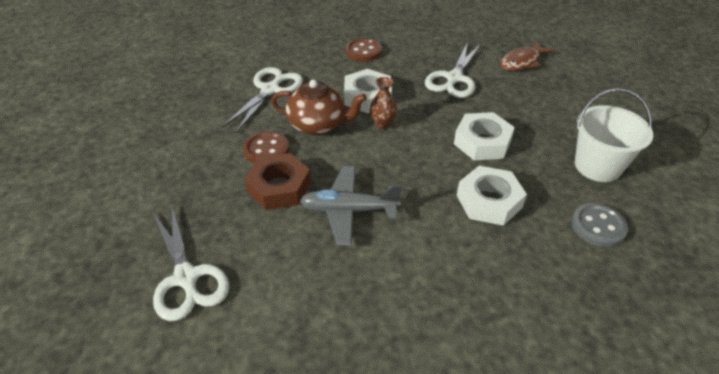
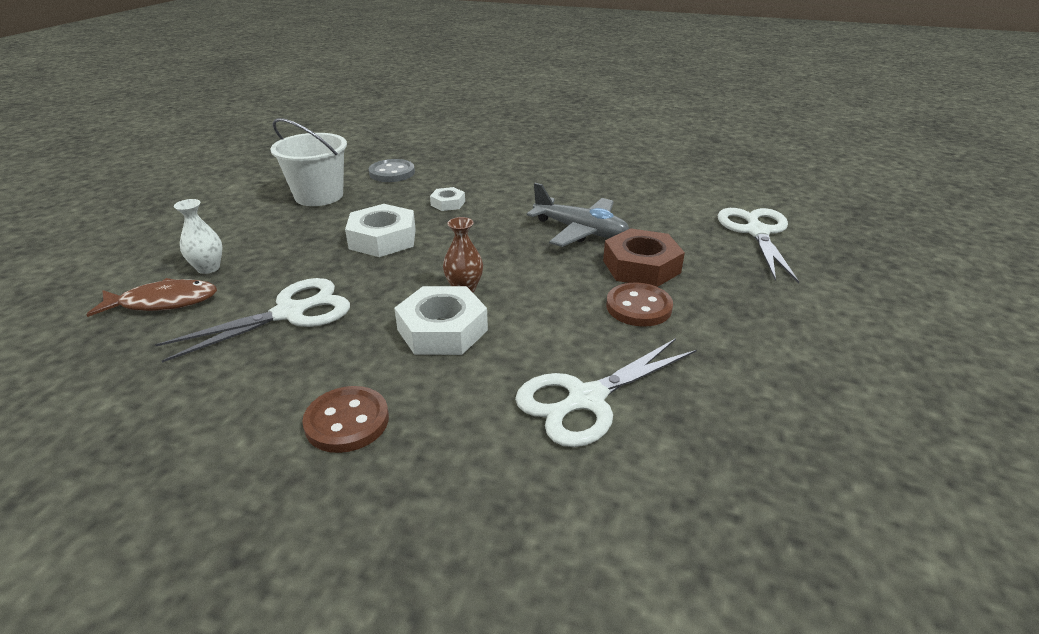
camera: 150 degrees left, 10 degrees down
brown teapot [271,80,367,135] -> none
white nut [457,166,527,226] -> white nut [430,187,465,211], size x0.53
none -> white vase [174,199,223,274]

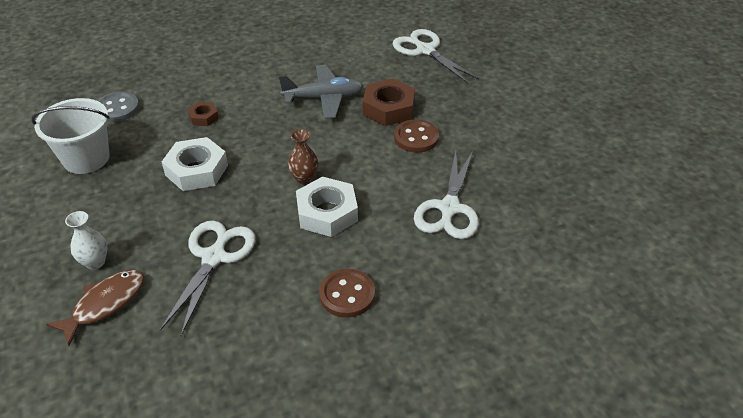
camera: 40 degrees left, 10 degrees up
white nut [430,187,465,211] -> brown nut [187,102,219,126]

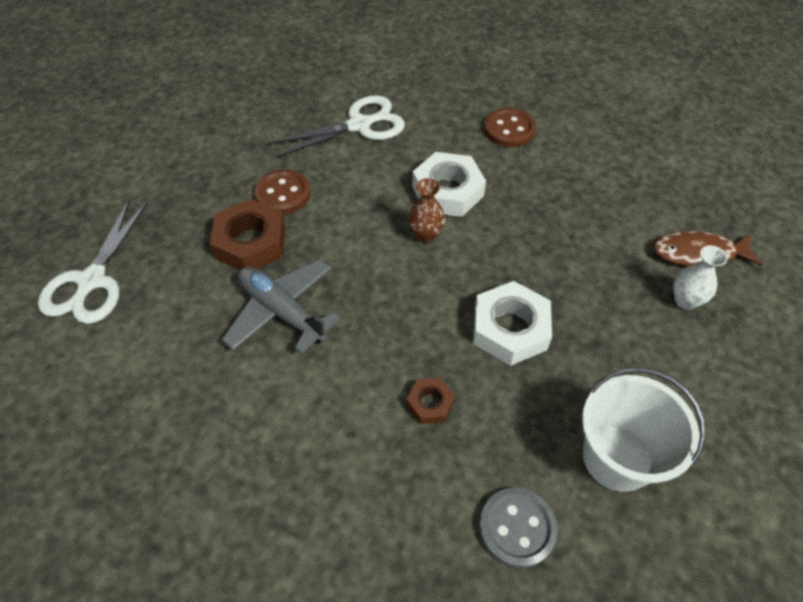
camera: 130 degrees left, 10 degrees up
white scissors [160,221,255,336] -> none

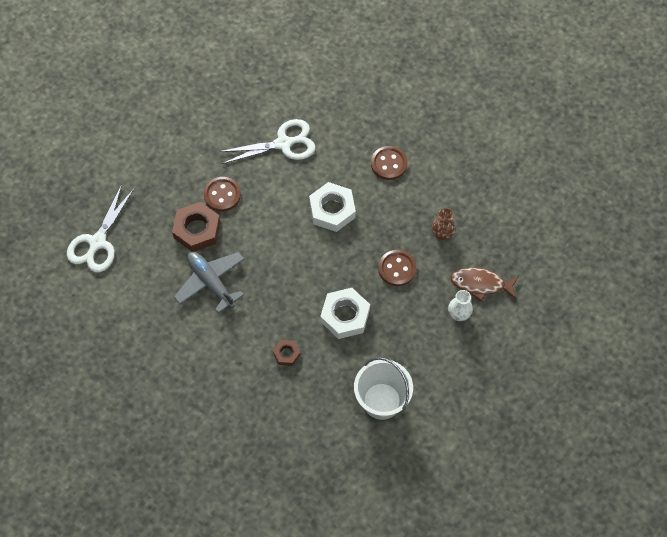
camera: 10 degrees right, 10 degrees up
brown vase [408,178,445,243] -> brown vase moved to [432,208,456,241]
grey button [479,488,558,569] -> none
none -> brown button [378,250,417,286]

